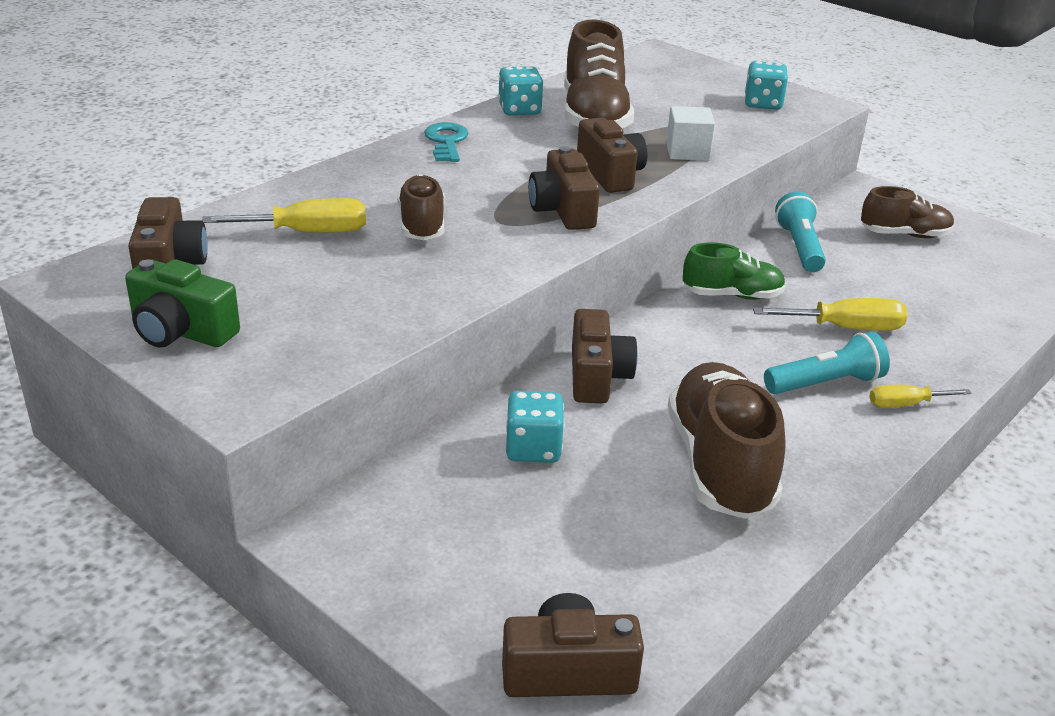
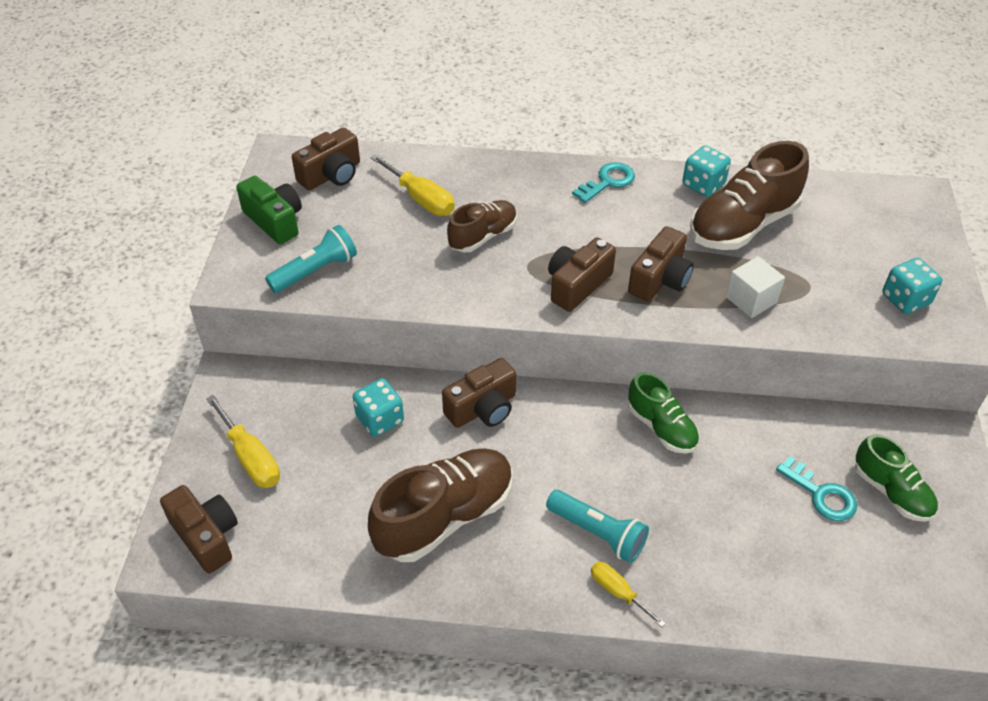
camera: 55 degrees right, 15 degrees up
green camera [125,259,240,348] -> green camera turned 150 degrees clockwise [236,176,302,244]
yellow screwdriver [753,298,908,331] -> yellow screwdriver moved to [206,395,280,488]
turquoise flashlight [775,191,826,272] -> turquoise flashlight moved to [265,225,357,293]
brown shoe [861,186,954,238] -> green shoe [855,434,938,522]
none -> turquoise key [776,456,857,521]

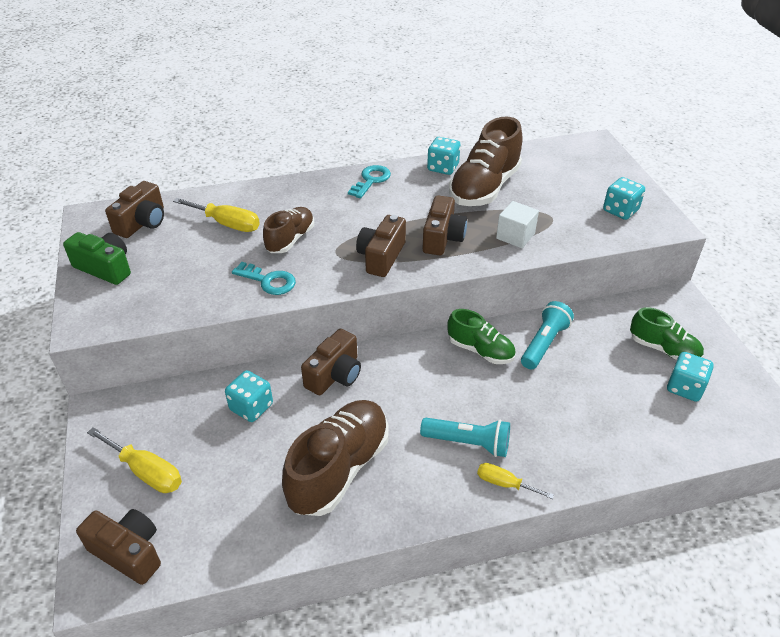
camera: 20 degrees left, 5 degrees down
turquoise flashlight [265,225,357,293] -> turquoise flashlight moved to [521,301,574,369]
turquoise key [776,456,857,521] -> turquoise key moved to [232,262,296,295]
none -> turquoise dice [667,352,714,402]

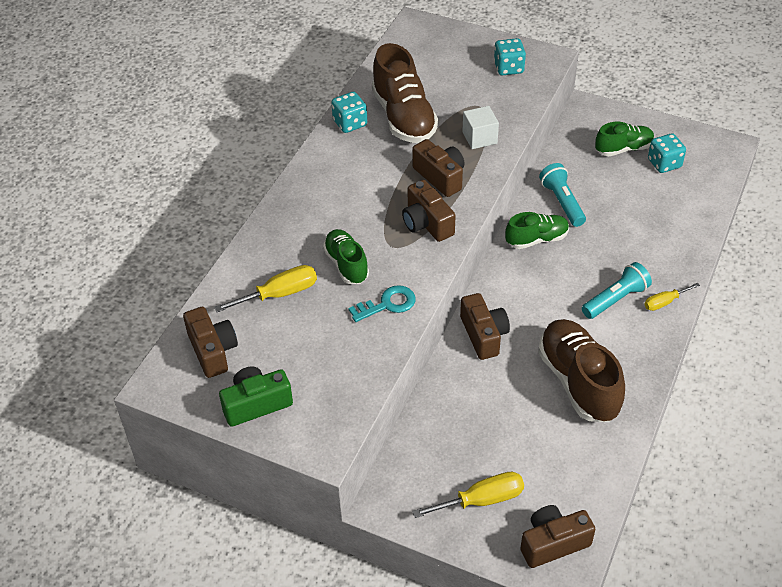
camera: 50 degrees left, 5 degrees up
turquoise dice [225,370,273,422] -> none
brown shoe [263,207,314,253] -> green shoe [323,229,369,284]
turquoise key [348,165,391,198] -> none

